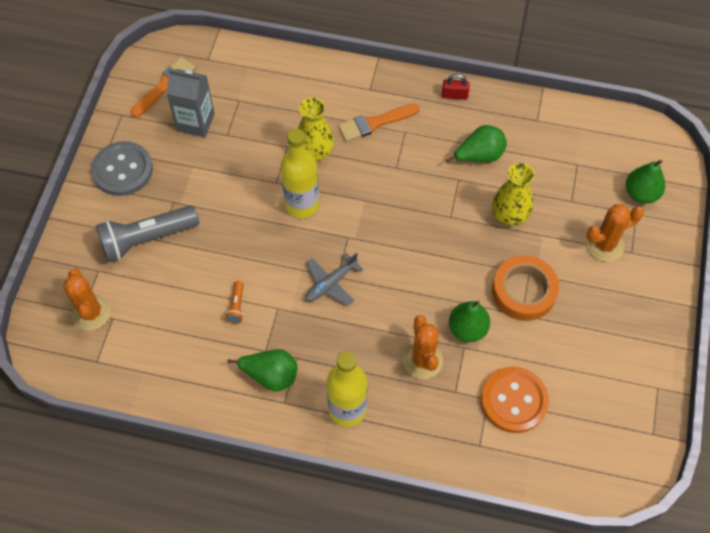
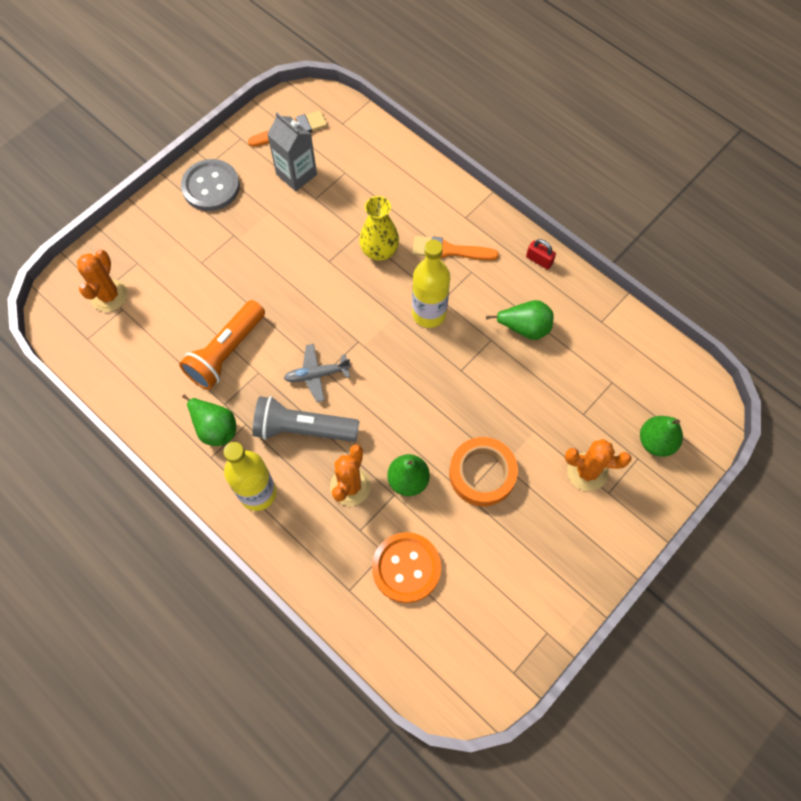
camera: 30 degrees right, 5 degrees up
grey flashlight [96,205,199,262] -> grey flashlight moved to [253,396,359,442]
orange flashlight [225,281,244,324] -> orange flashlight [179,300,265,390], size x2.36
yellow bottle [281,129,319,218] -> yellow bottle moved to [412,240,450,328]
yellow vase [492,163,535,226] -> none

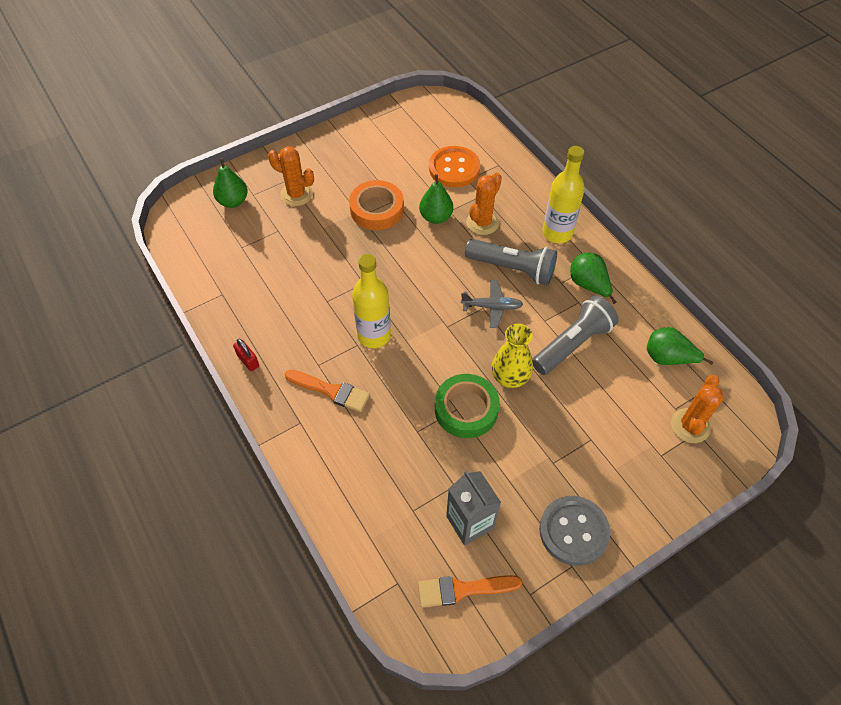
camera: 165 degrees left, 10 degrees down
orange flashlight [179,300,265,390] -> grey flashlight [532,296,619,375]
yellow vase [359,196,399,261] -> yellow vase moved to [492,324,533,388]
green pear [486,300,554,340] -> green pear moved to [647,327,713,365]
none -> green tape [435,374,500,438]

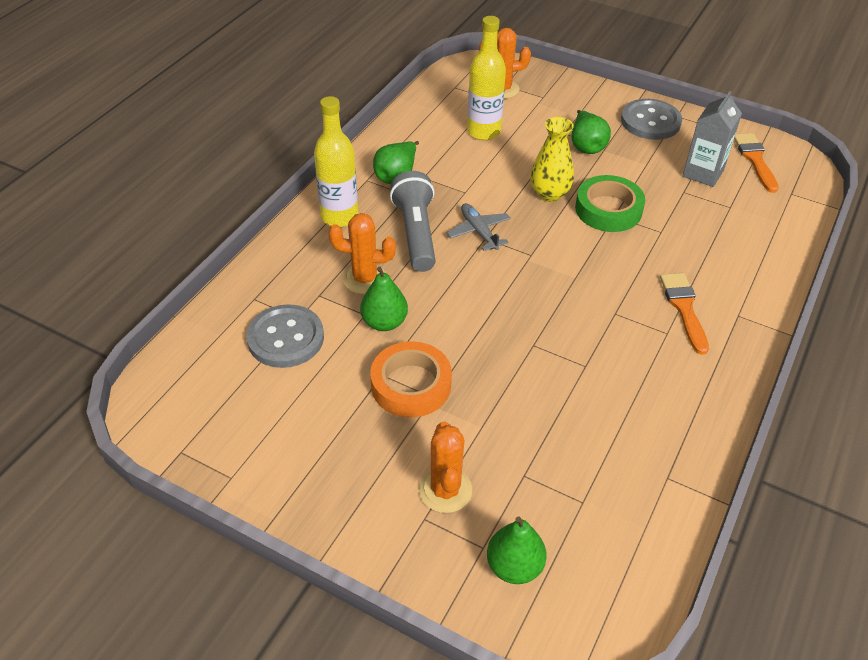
camera: 120 degrees left, 10 degrees down
red padlock [233,339,259,371] -> none
yellow bottle [352,254,391,348] -> yellow bottle moved to [467,16,506,140]
orange brush [418,575,522,608] -> orange brush turned 150 degrees counterclockwise [734,133,779,193]
orange button [429,146,480,187] -> grey button [246,304,324,368]
grey flashlight [532,296,619,375] -> none
green pear [647,327,713,365] -> green pear moved to [571,110,611,154]

